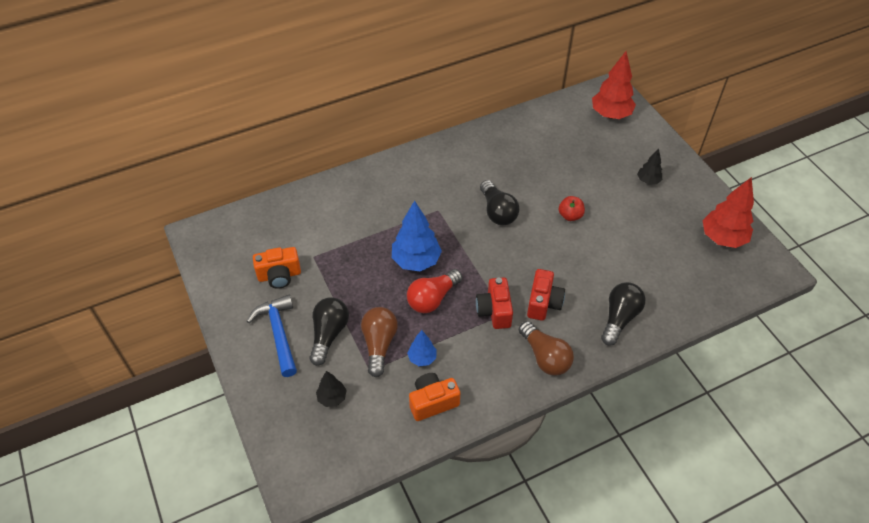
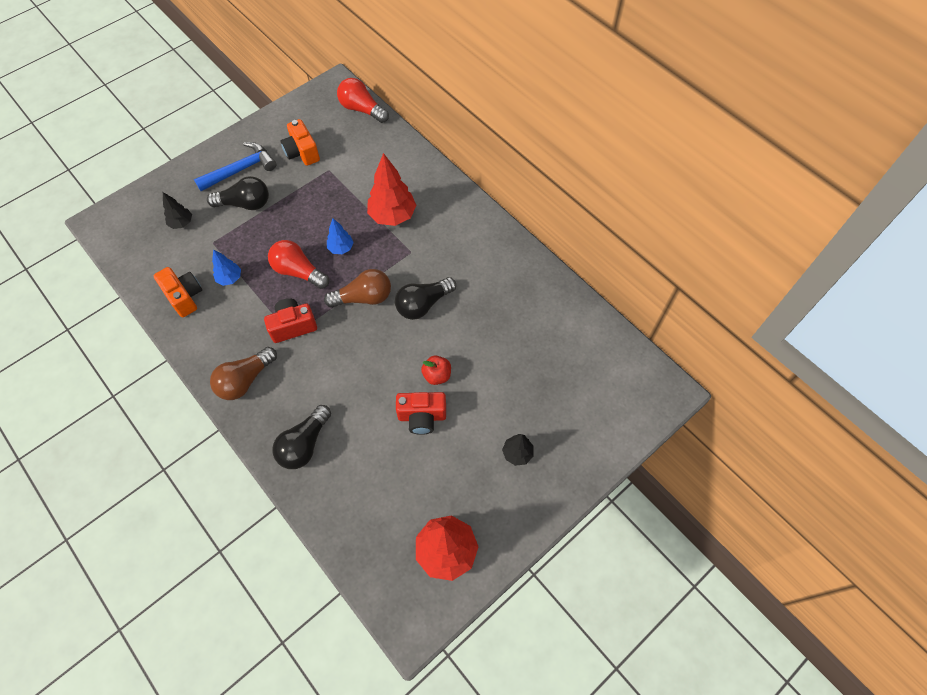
camera: 75 degrees right, 10 degrees up
brown light bulb [361,307,398,377] -> brown light bulb moved to [324,269,391,308]
blue tree [392,201,442,271] -> blue tree [327,218,354,254], size x0.54
red camera [527,269,565,321] -> red camera moved to [396,392,446,435]
red tree [592,51,636,119] -> red tree moved to [367,153,416,226]
black light bulb [601,282,646,346] -> black light bulb turned 105 degrees clockwise [272,405,331,469]
none -> red light bulb [337,78,389,123]

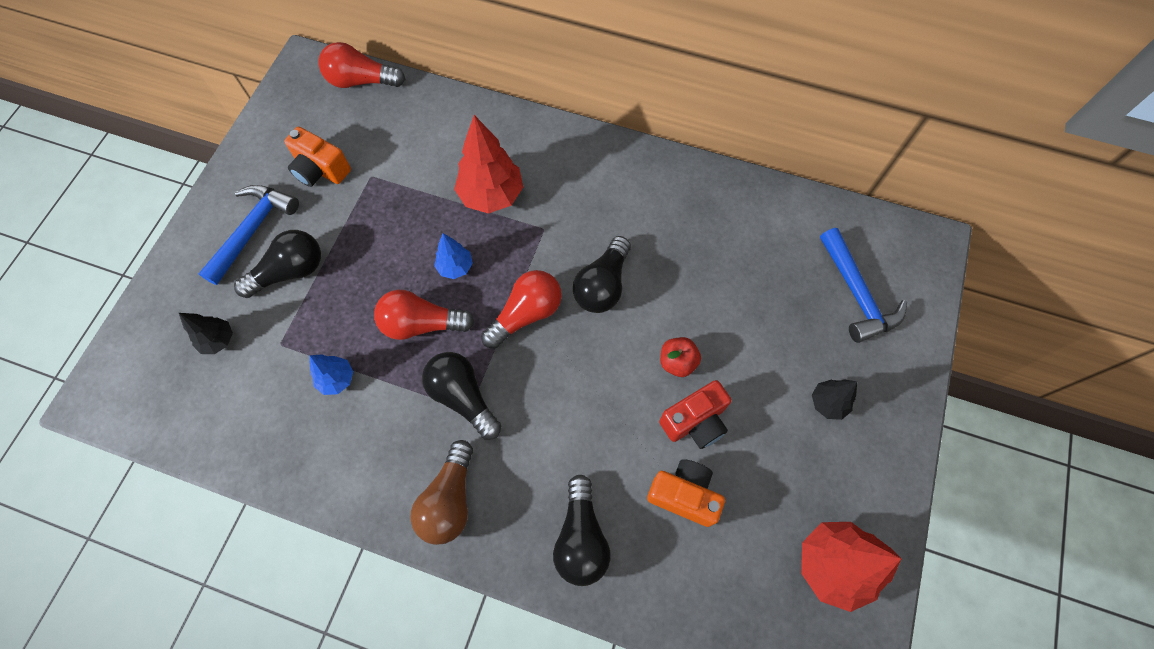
camera: 30 degrees left, 5 degrees up
orange camera [154,267,202,317] -> orange camera moved to [647,459,725,527]
red camera [264,298,317,343] -> black light bulb [422,352,501,440]
brown light bulb [324,269,391,308] -> red light bulb [481,270,562,349]
none -> blue hammer [820,228,907,343]

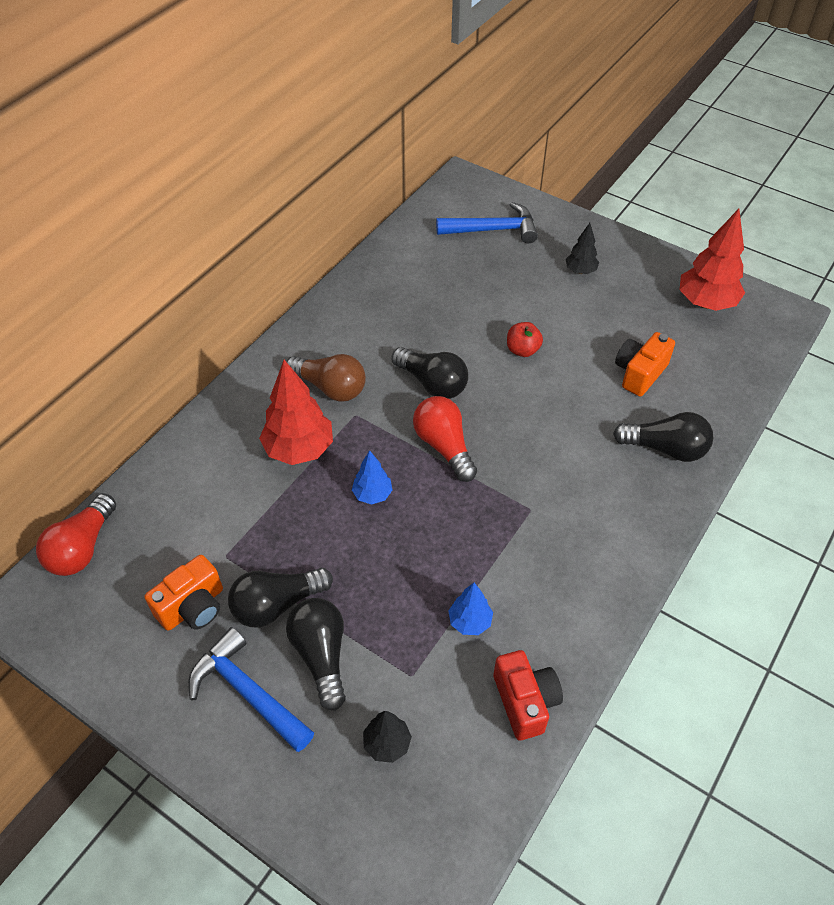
camera: 75 degrees left, 15 degrees down
red light bulb [374,290,474,340] -> none
brown light bulb [411,440,473,545] -> brown light bulb moved to [286,354,366,402]
black light bulb [422,352,501,440] -> black light bulb moved to [228,568,333,627]
red camera [659,380,732,449] -> red camera moved to [494,650,563,740]

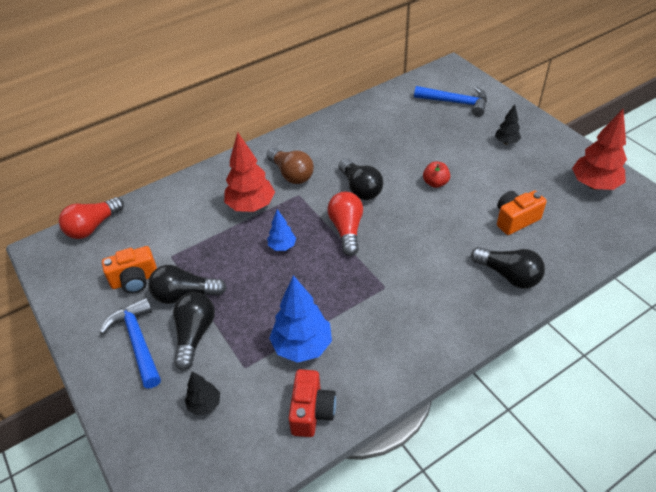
camera: 25 degrees right, 5 degrees down
blue tree [448,583,493,635] -> blue tree [269,275,332,363], size x1.85

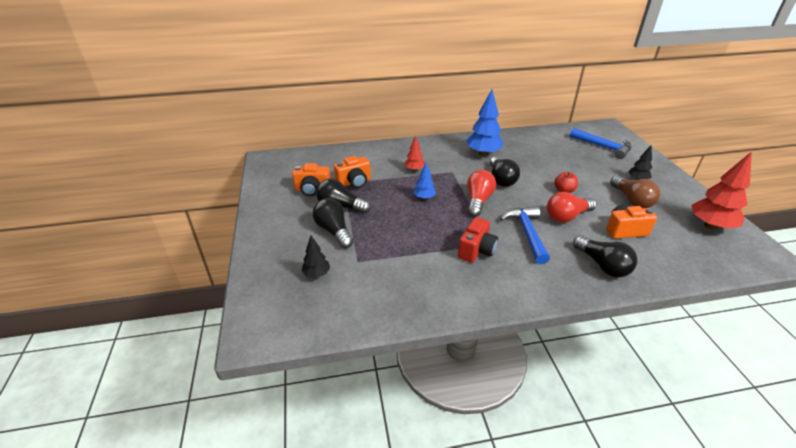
camera: 20 degrees right, 10 degrees down
red light bulb [59,197,124,239] -> red light bulb moved to [547,192,597,223]
blue hammer [100,297,161,388] -> blue hammer moved to [500,206,550,264]
black light bulb [173,292,215,371] -> black light bulb turned 60 degrees counterclockwise [312,198,354,248]
red tree [224,132,275,212] -> red tree [404,135,425,172], size x0.54
brown light bulb [267,148,314,184] -> brown light bulb moved to [610,176,660,208]
blue tree [269,275,332,363] -> blue tree moved to [466,90,504,156]
red camera [288,369,336,437] -> red camera moved to [458,217,498,263]
none -> orange camera [334,156,371,188]

